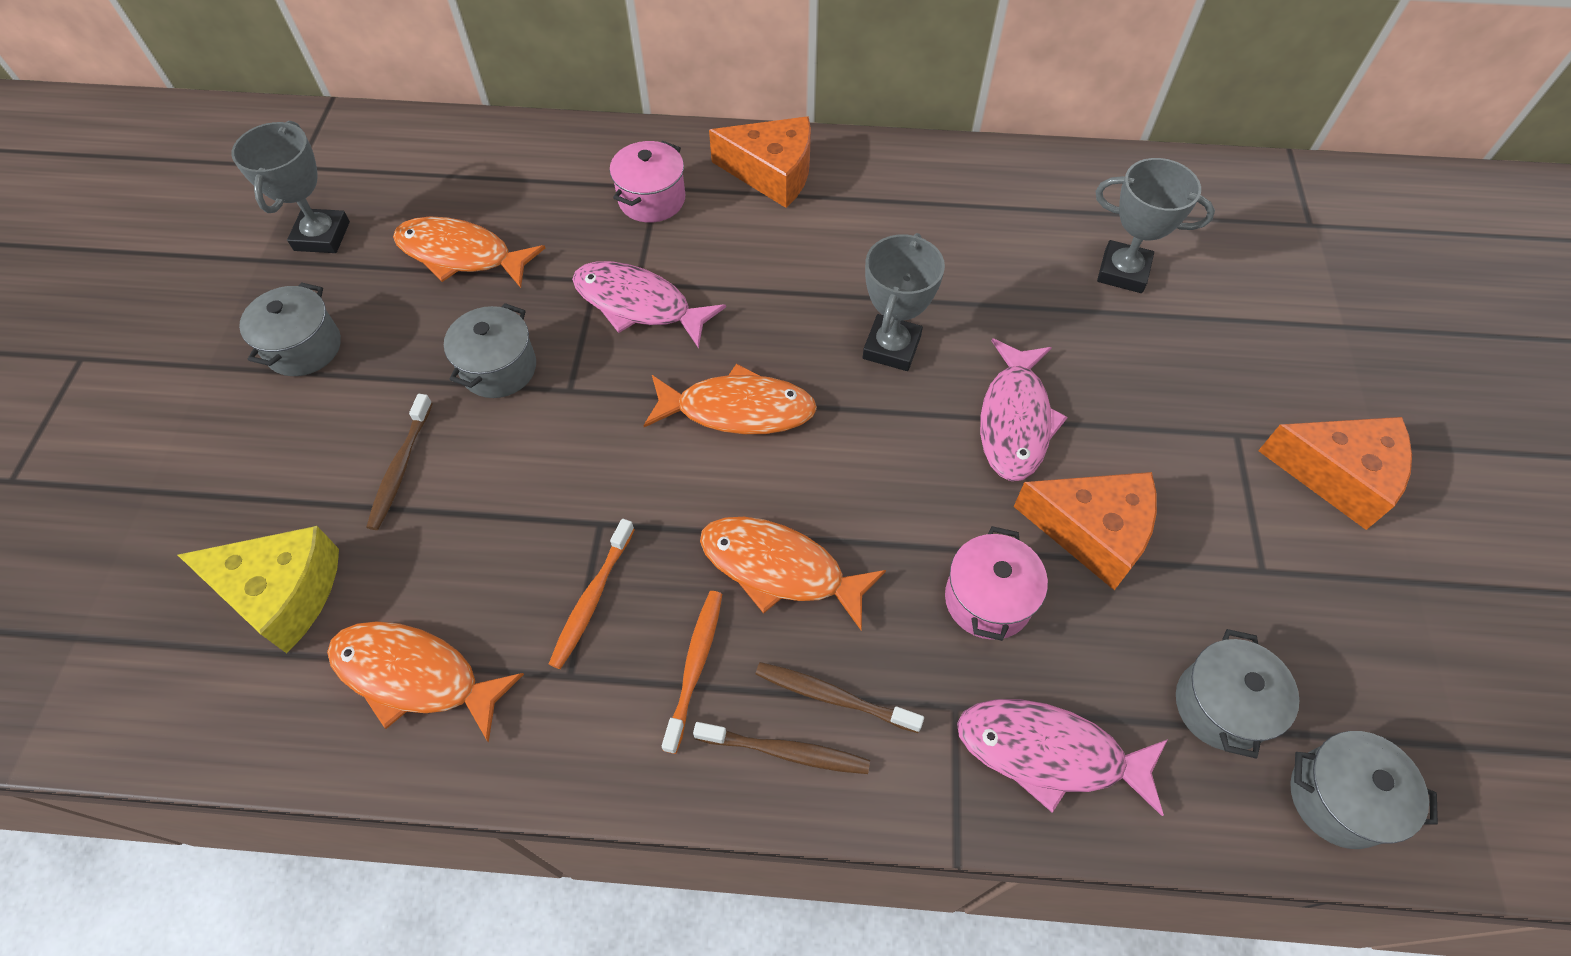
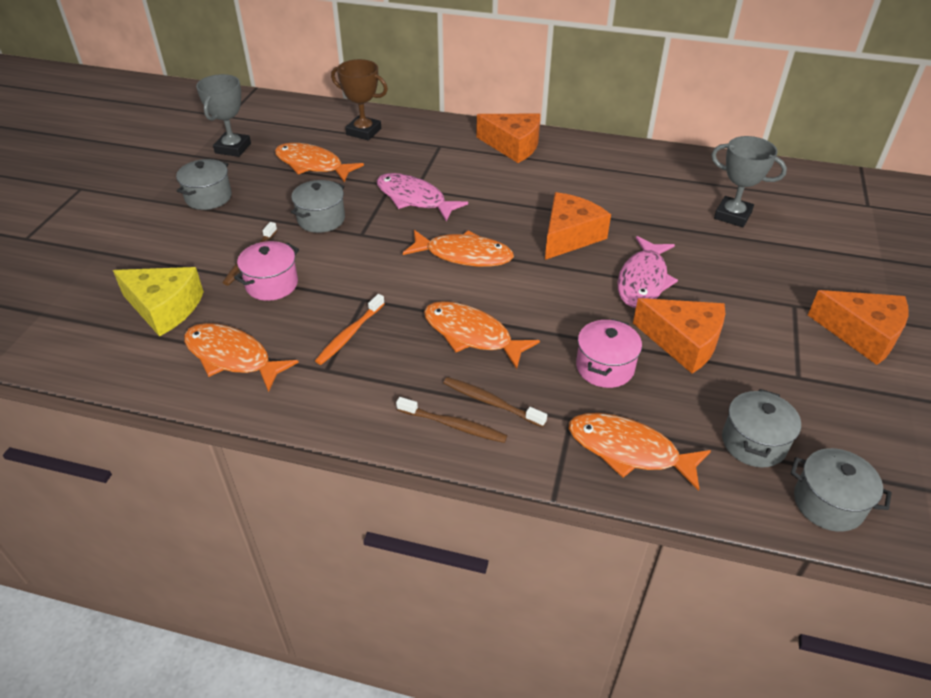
camera: 10 degrees right, 15 degrees down
pink pot [610,141,685,223] -> pink pot moved to [234,241,299,301]
orange toothbrush [662,591,722,754] -> none
grey trophy [863,233,945,371] -> orange cheese [545,192,611,260]
pink fish [957,699,1168,816] -> orange fish [569,413,711,491]
none -> brown trophy [331,59,388,141]

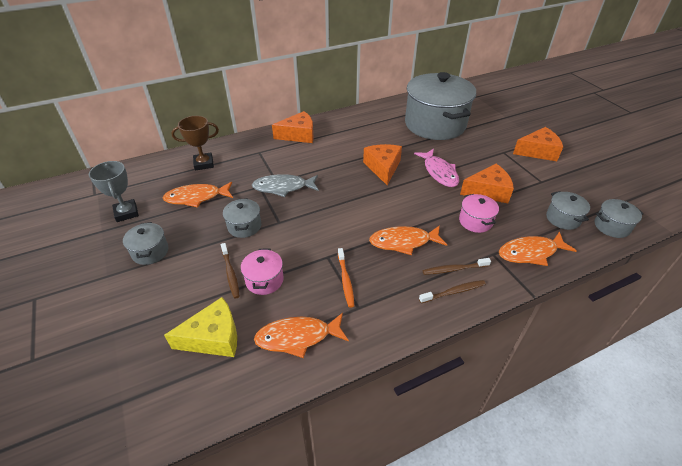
camera: 40 degrees left, 0 degrees up
pink fish [377,173,468,221] -> grey fish [252,174,319,197]
orange fish [403,230,514,267] -> none
grey trophy [711,136,787,227] -> grey pot [405,72,476,140]

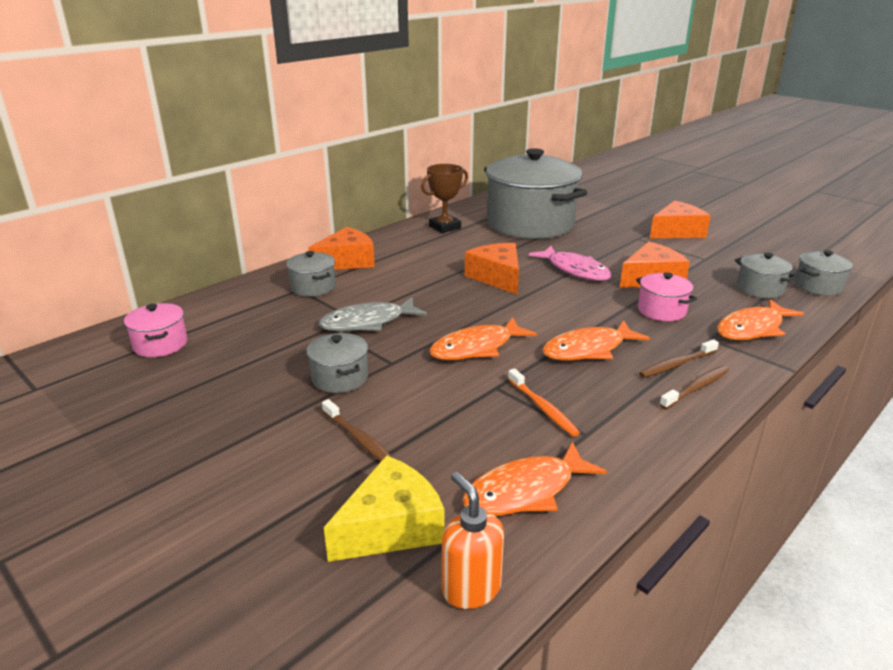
camera: 20 degrees left, 15 degrees down
grey trophy [89,161,139,222] -> none
grey pot [123,222,169,265] -> grey pot moved to [286,251,336,297]
orange fish [163,182,233,208] -> orange fish moved to [429,317,537,360]
brown trophy [171,116,219,171] -> brown trophy moved to [421,164,468,233]
pink pot [241,248,284,295] -> pink pot moved to [124,303,187,357]
none -> orange soap dispenser [442,472,504,609]

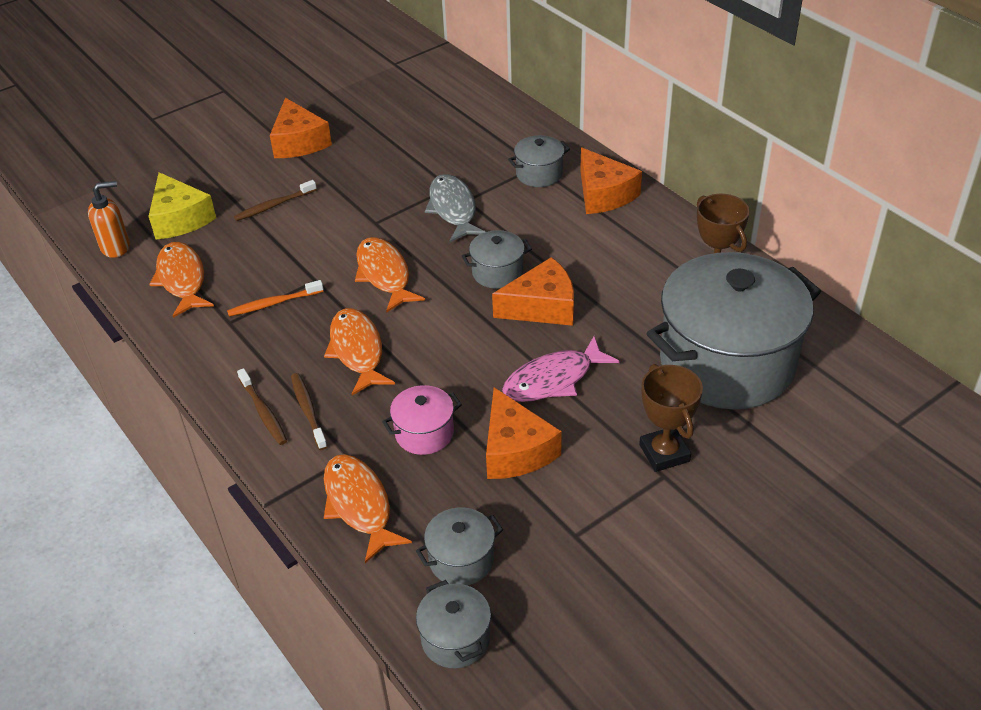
camera: 100 degrees right, 15 degrees up
pink pot [124,303,187,357] -> none
grey pot [307,333,368,393] -> grey pot moved to [462,230,532,289]
orange cheese [650,201,711,238] -> orange cheese moved to [270,98,332,158]
none -> brown trophy [639,364,703,472]

